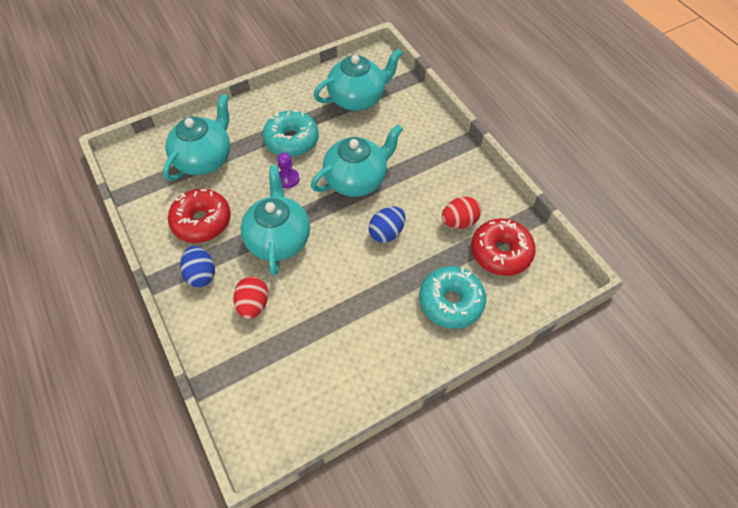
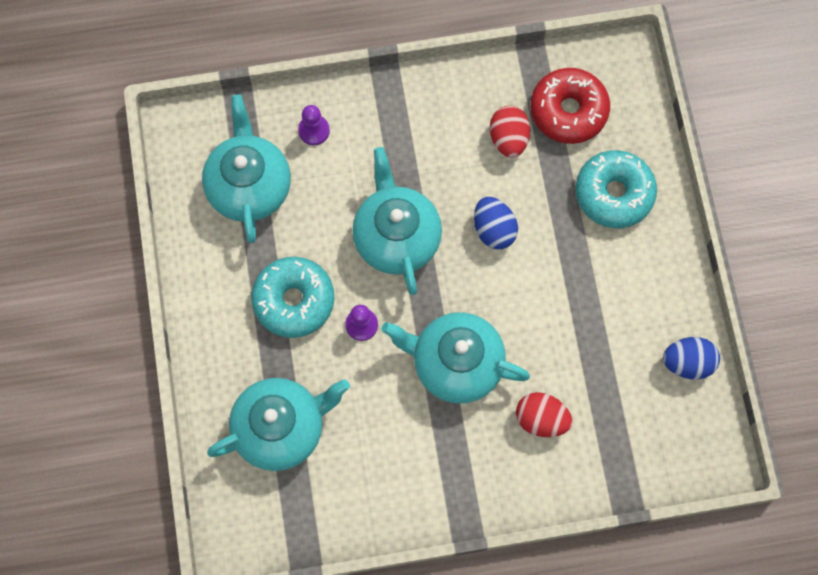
camera: 70 degrees left, 15 degrees up
turquoise teapot [163,93,230,181] -> turquoise teapot turned 105 degrees clockwise [207,378,350,471]
red donut [168,189,231,243] -> none
blue egg [180,246,215,287] -> blue egg moved to [663,337,720,379]
none -> purple pawn [298,105,330,145]

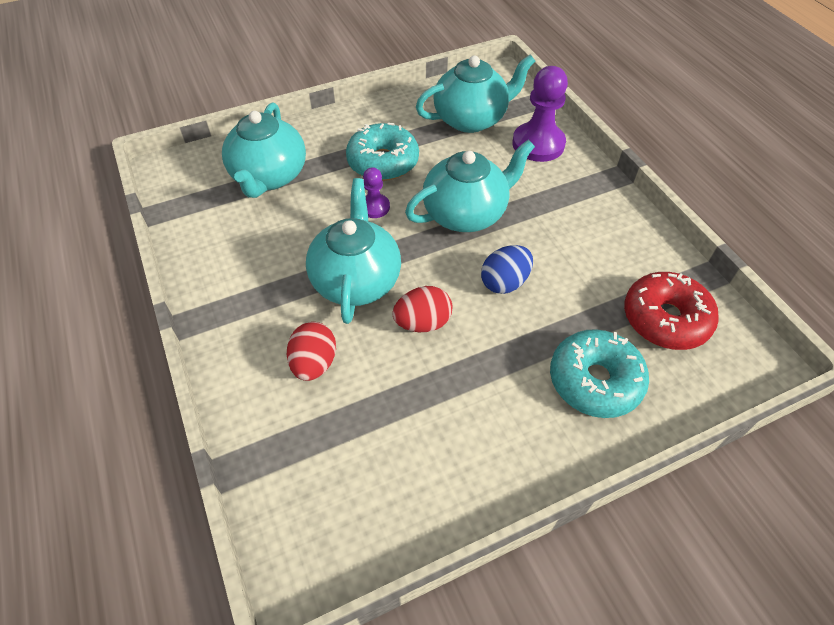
camera: 75 degrees right, 20 degrees down
turquoise teapot [207,378,350,471] -> turquoise teapot turned 45 degrees clockwise [222,102,306,198]
purple pawn [298,105,330,145] -> purple pawn [512,66,568,162], size x1.88
red egg [490,106,530,158] -> red egg moved to [392,286,453,332]
blue egg [663,337,720,379] -> none

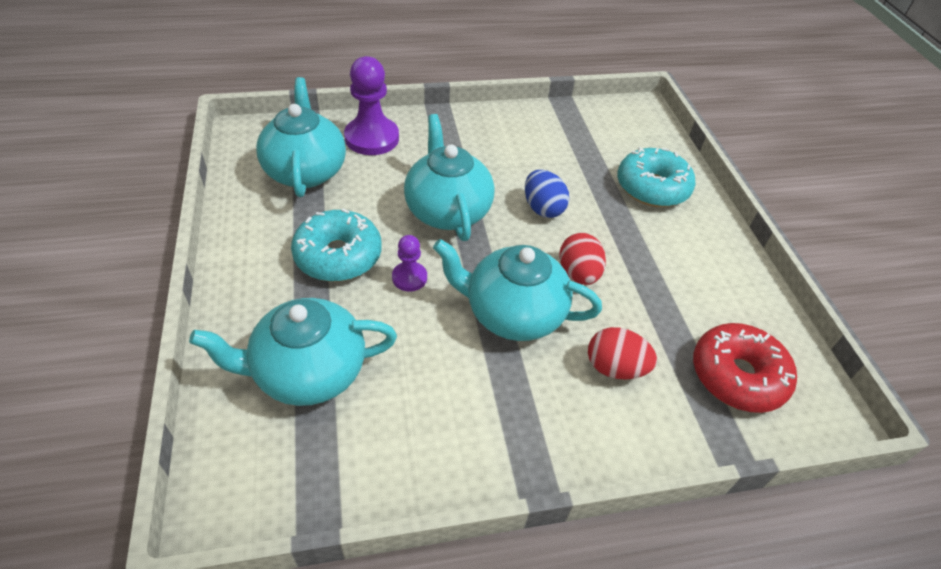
camera: 80 degrees left, 5 degrees down
turquoise teapot [222,102,306,198] -> turquoise teapot turned 150 degrees clockwise [189,298,397,406]
red donut [624,272,719,350] -> red donut moved to [693,323,797,413]

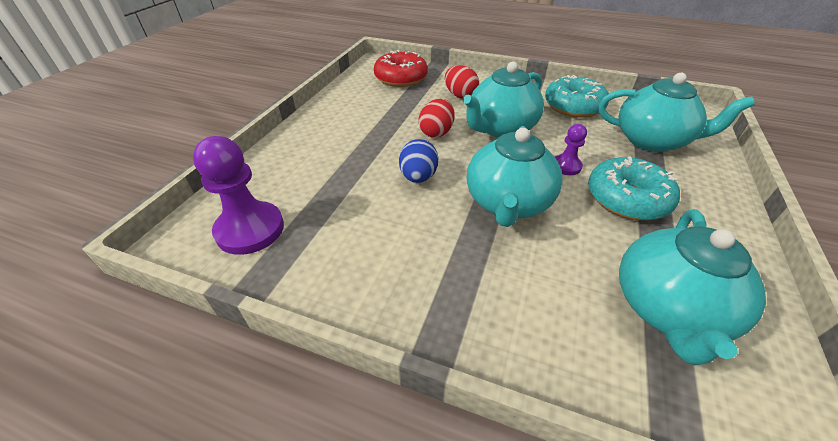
camera: 145 degrees left, 5 degrees down
purple pawn [344,56,399,155] -> purple pawn moved to [193,136,284,255]
turquoise teapot [433,239,602,341] -> turquoise teapot turned 90 degrees clockwise [463,61,544,138]
turquoise donut [617,147,696,207] -> turquoise donut moved to [545,75,609,118]

